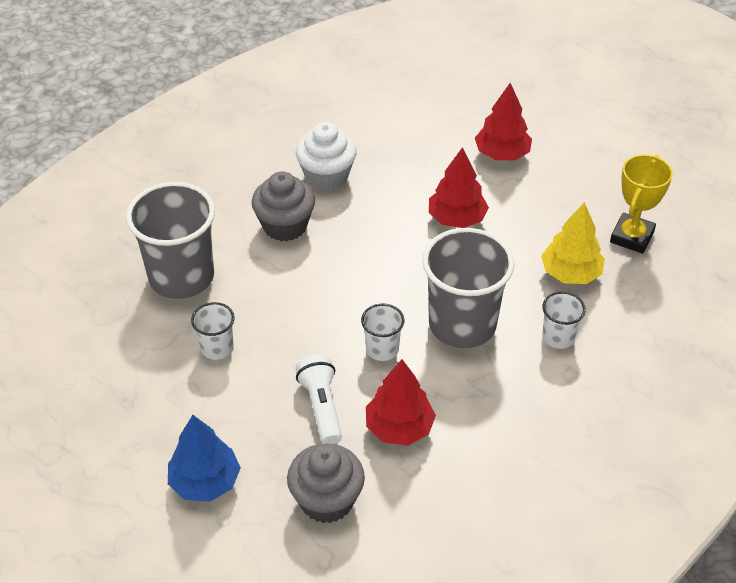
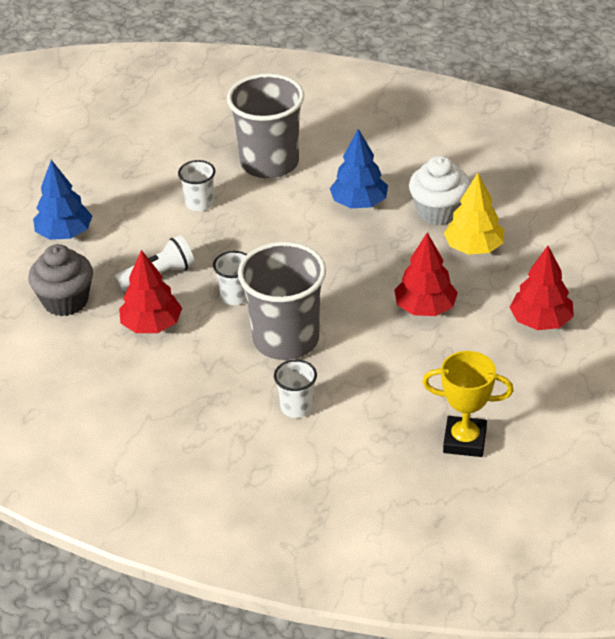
camera: 75 degrees right, 5 degrees down
grey cupcake [252,171,315,242] -> blue tree [330,129,388,208]
yellow tree [541,202,605,284] -> yellow tree moved to [444,173,504,255]

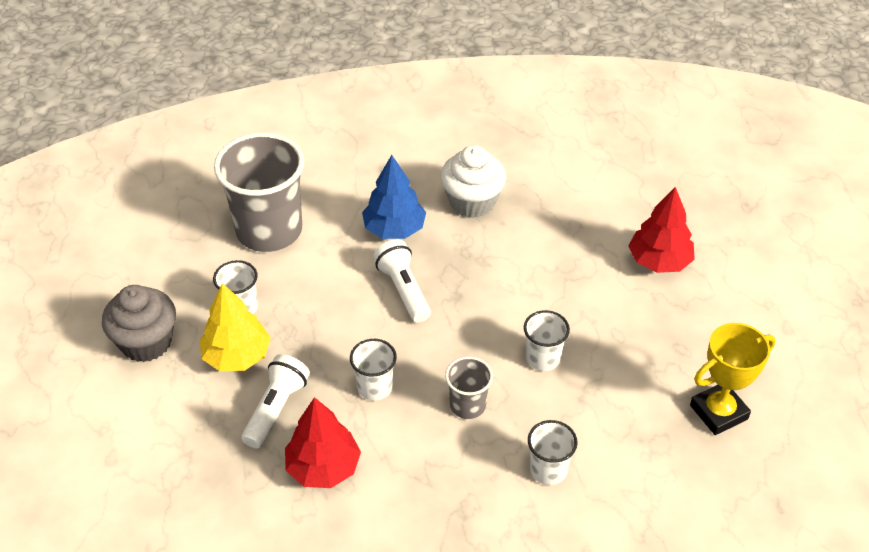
camera: 40 degrees left, 5 degrees up
grey cupcake [28,244,93,316] -> grey cupcake moved to [102,285,176,362]
blue tree [33,160,92,240] -> none
grey cup [238,242,326,360] -> grey cup [445,356,493,419], size x0.48
red tree [394,232,458,316] -> none
yellow tree [444,173,504,255] -> yellow tree moved to [200,283,271,371]
none -> white flashlight [373,240,431,322]
none -> white cup [524,310,570,371]

